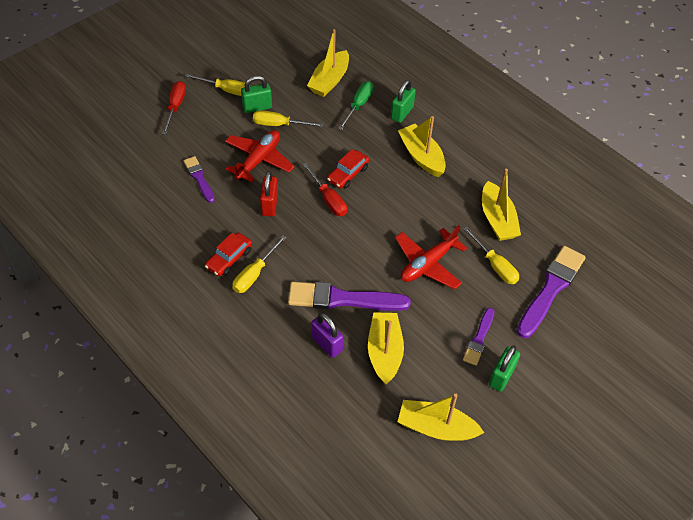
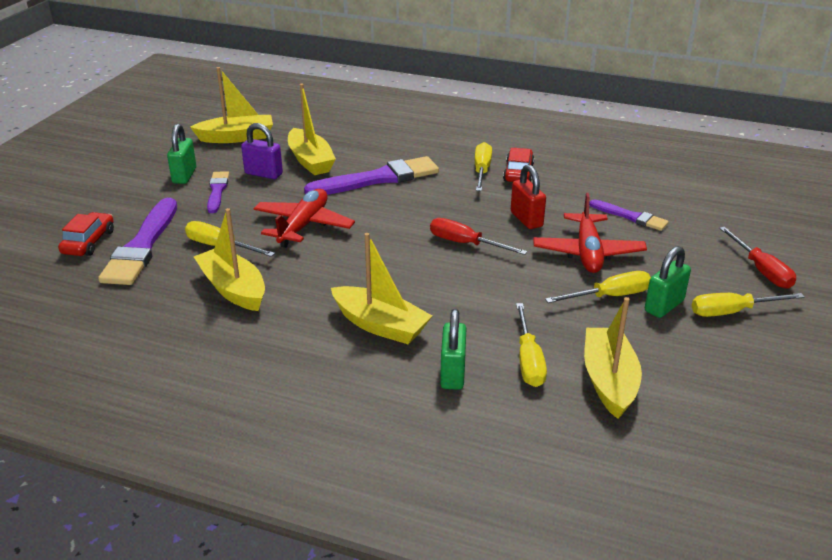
camera: 155 degrees right, 20 degrees down
purple padlock [311,313,343,358] -> purple padlock moved to [241,123,283,179]
red car [327,149,369,189] -> red car moved to [58,212,114,256]
green screwdriver [338,81,373,130] -> yellow screwdriver [516,303,547,387]

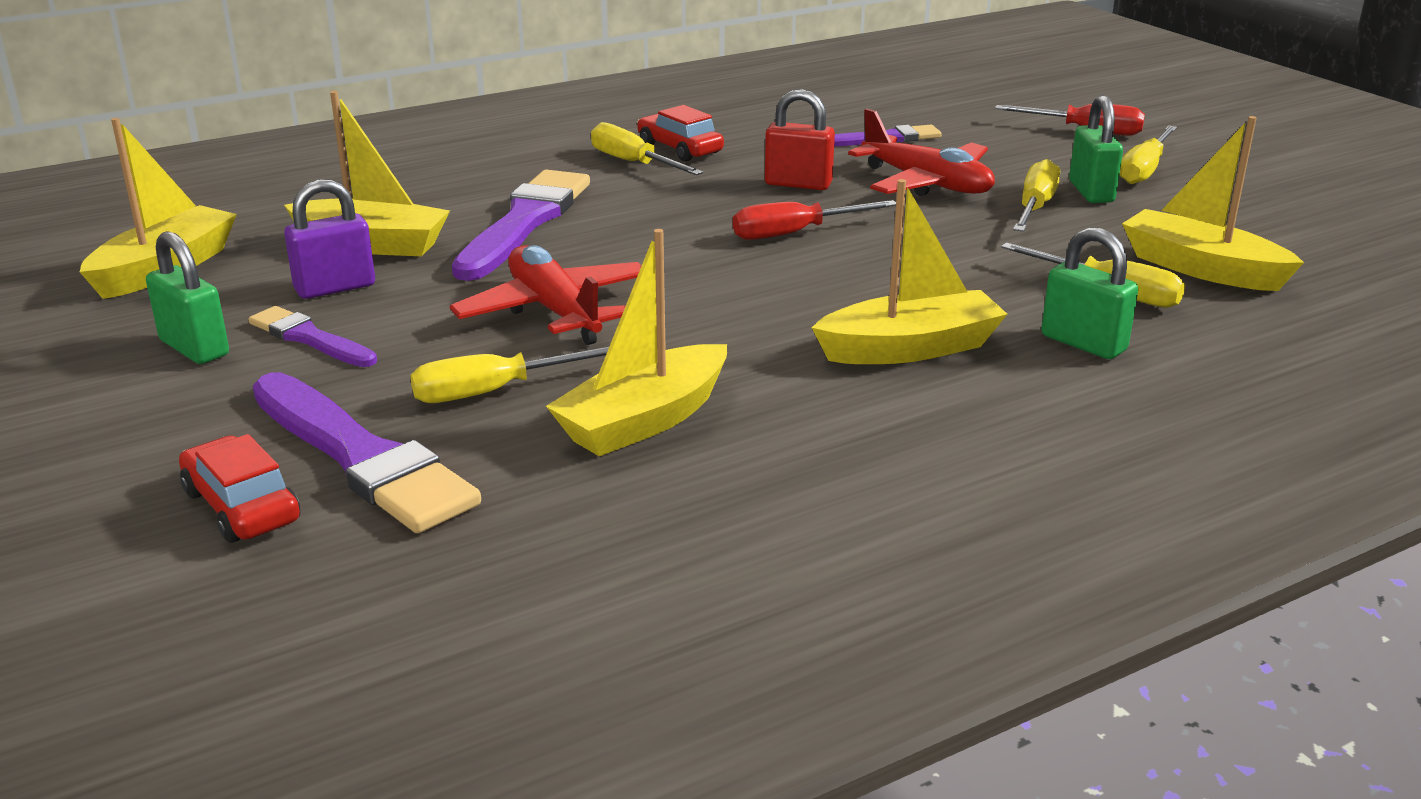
camera: 50 degrees left, 5 degrees down
yellow boat [194,208,265,311] -> yellow boat turned 45 degrees counterclockwise [546,229,727,456]

